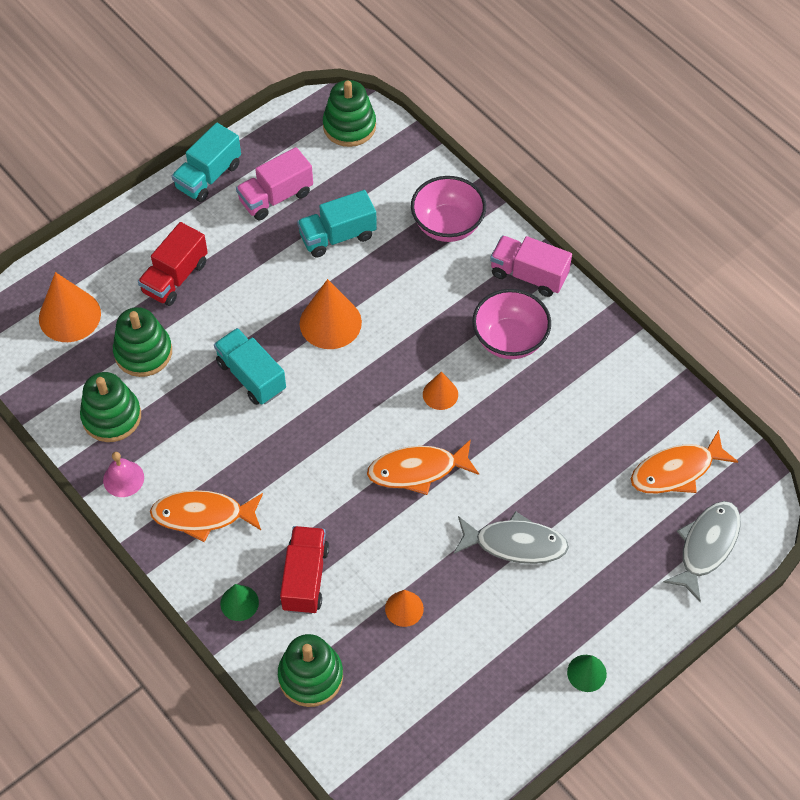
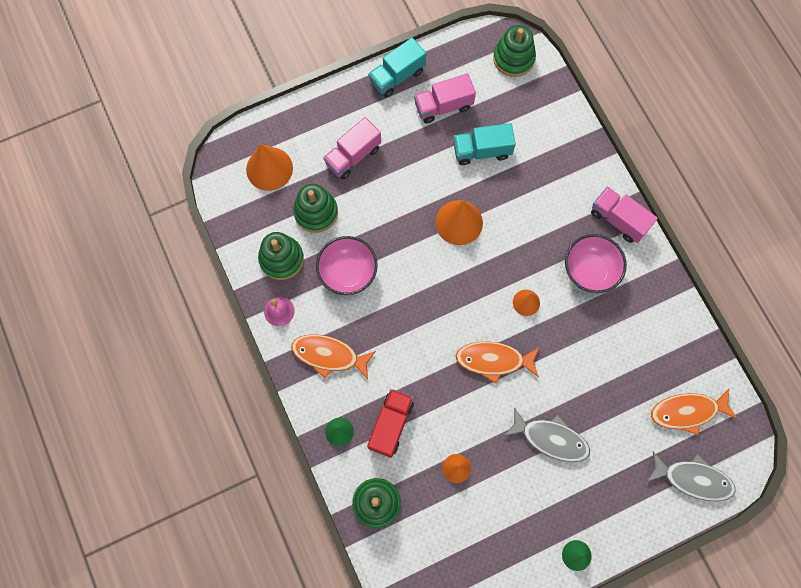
camera: 15 degrees right, 15 degrees up
red truck [138,222,208,306] -> pink truck [323,117,381,179]
turquoise truck [214,328,286,405] -> none
pink bowl [411,176,486,242] -> pink bowl moved to [316,236,378,295]
grey fish [663,501,741,602] -> grey fish turned 60 degrees clockwise [646,452,736,501]

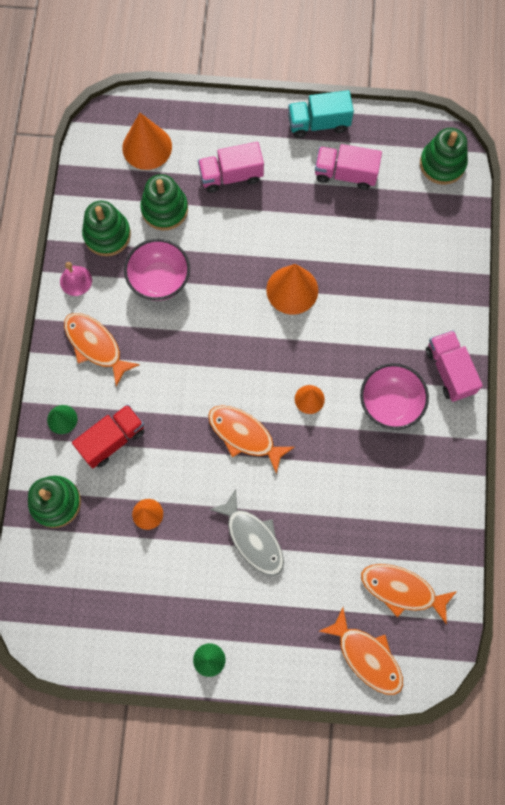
camera: 30 degrees right, 0 degrees up
turquoise truck [453,123,516,165] -> none
grey fish [646,452,736,501] -> orange fish [319,607,403,695]

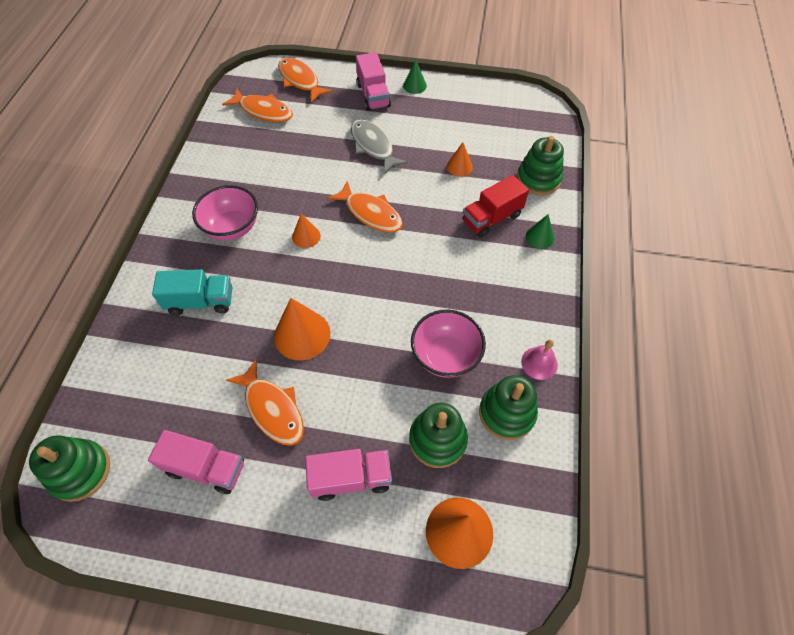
camera: 175 degrees left, 15 degrees down
orange fish [64,313,140,387] -> orange fish moved to [226,359,304,446]
turquoise truck [288,90,354,138] -> turquoise truck moved to [152,269,232,315]
pink truck [426,330,483,402] -> pink truck moved to [356,52,391,111]

